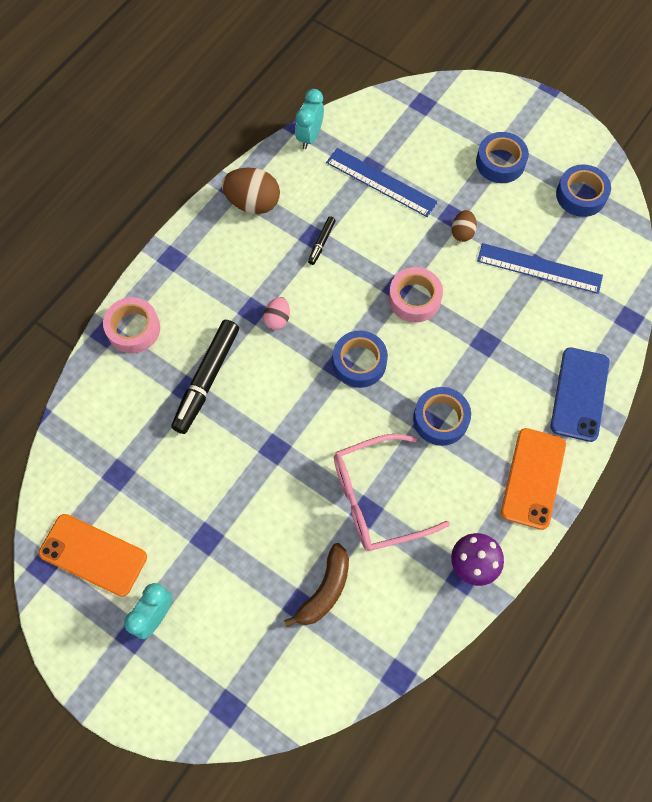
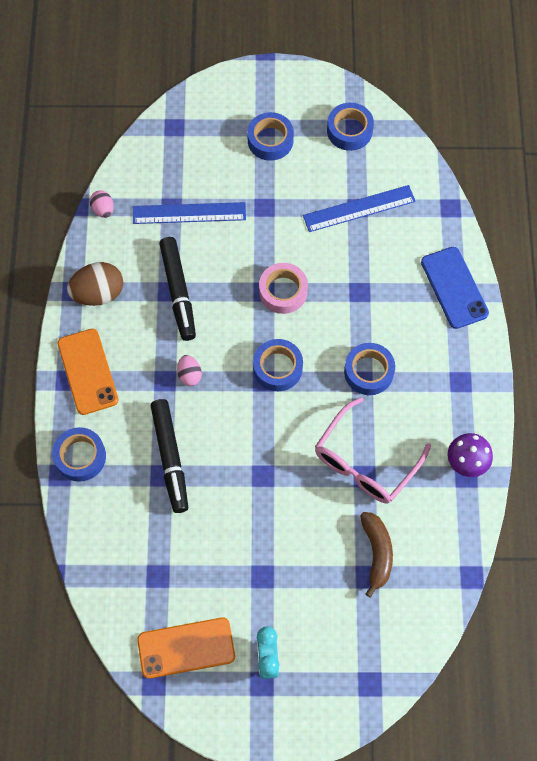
camera: 35 degrees left, 0 degrees up
pink tape [103,297,160,353] -> blue tape [52,427,106,482]
turquoise clock [295,89,324,149] -> pink egg [90,190,114,218]
black marker [308,216,336,265] -> black marker [159,237,196,341], size x2.11
brown egg [451,210,477,242] -> none
orange phone [501,428,566,530] -> orange phone moved to [58,329,119,415]

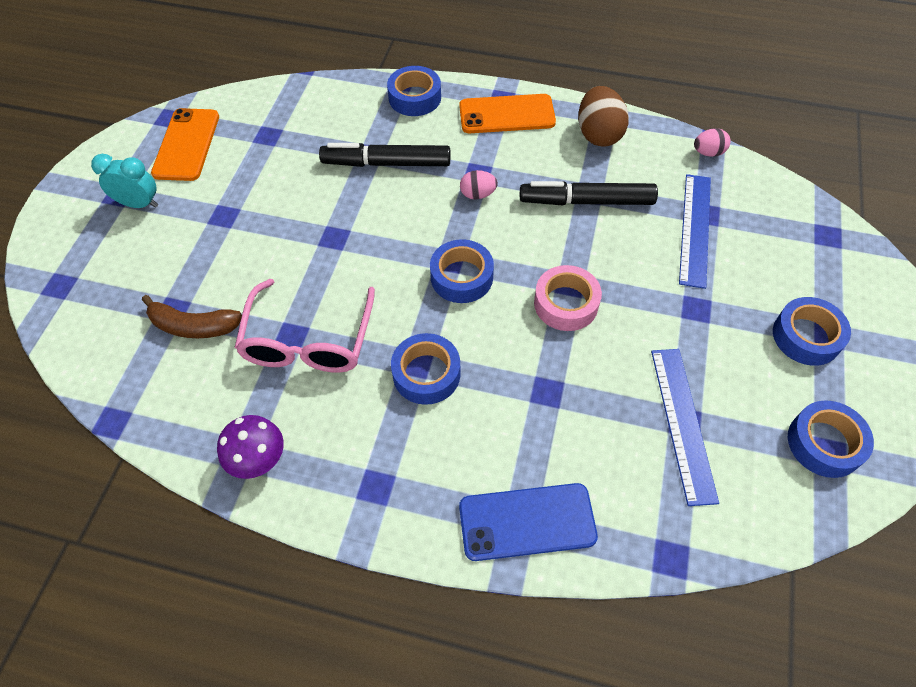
camera: 105 degrees right, 10 degrees down
pink glasses [315,397,431,504] -> pink glasses turned 135 degrees counterclockwise [234,279,375,373]

